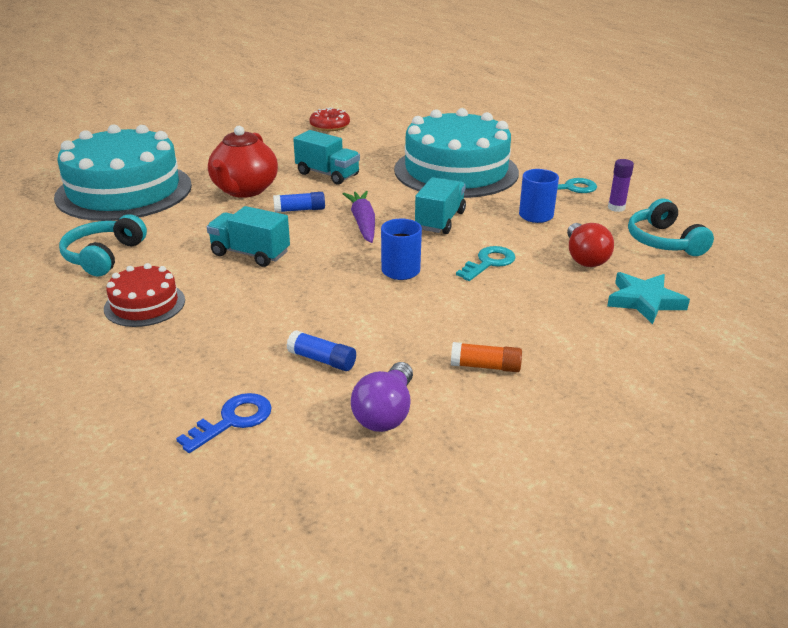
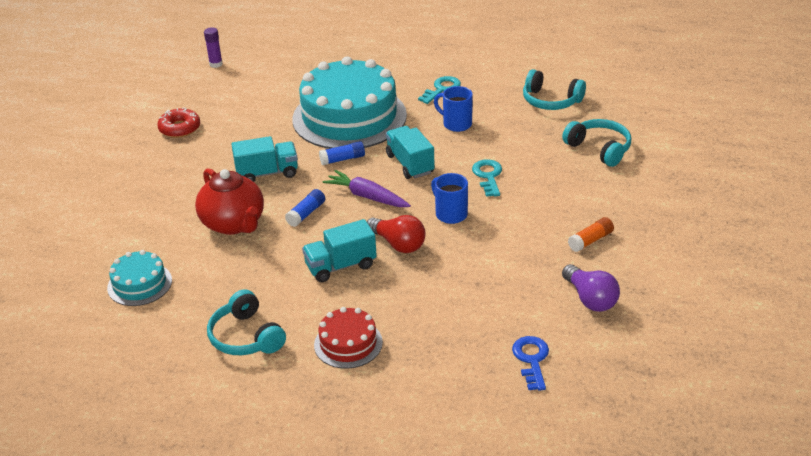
camera: 45 degrees left, 5 degrees up
turquoise cake [54,125,192,221] -> turquoise cake [107,250,172,306], size x0.47
blue glue stick [286,330,356,371] -> blue glue stick moved to [319,141,365,165]
red light bulb [567,223,614,267] -> red light bulb moved to [367,215,425,253]
turquoise star [607,272,690,324] -> turquoise headphones [562,119,631,167]
purple glue stick [608,159,634,212] -> purple glue stick moved to [204,27,223,68]

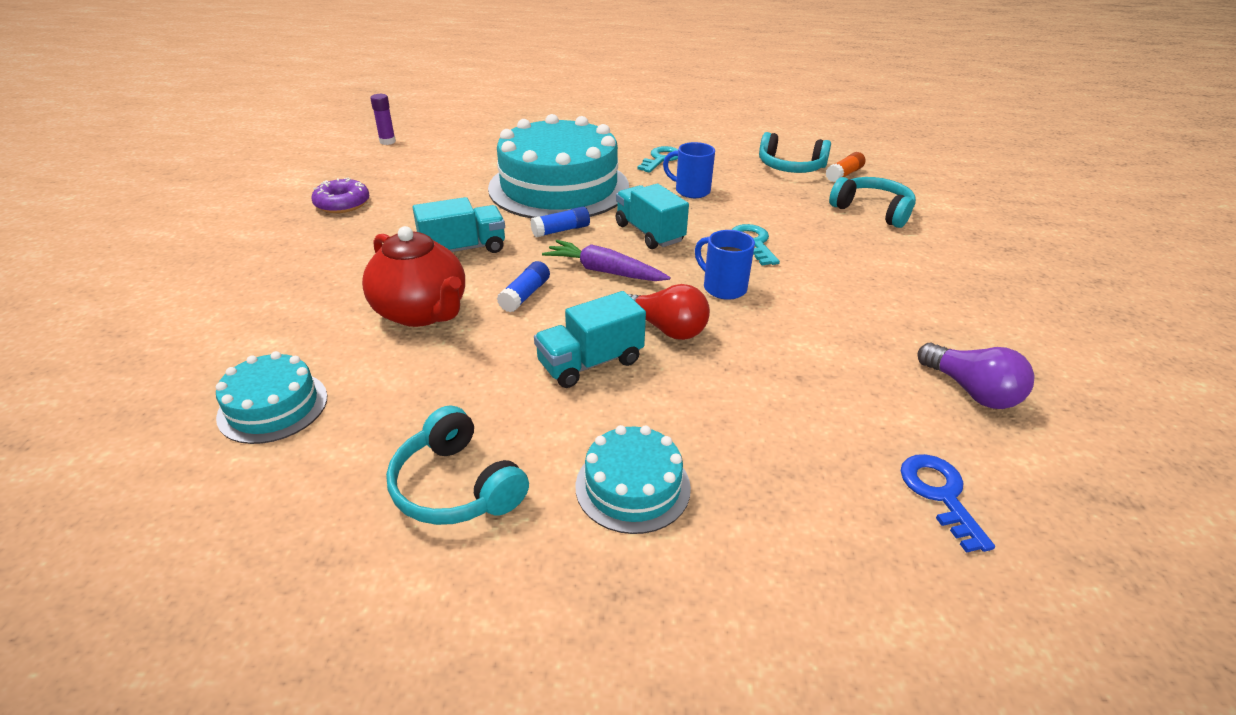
camera: 10 degrees left, 0 degrees up
red donut [157,107,200,138] -> purple donut [312,177,370,213]
red cake [314,307,383,369] -> turquoise cake [575,425,691,534]
orange glue stick [568,217,614,252] -> orange glue stick moved to [825,152,865,182]

